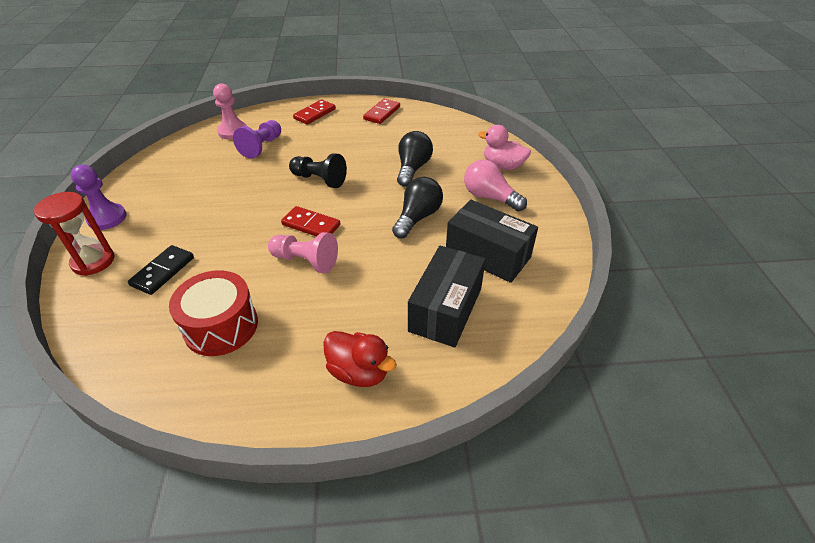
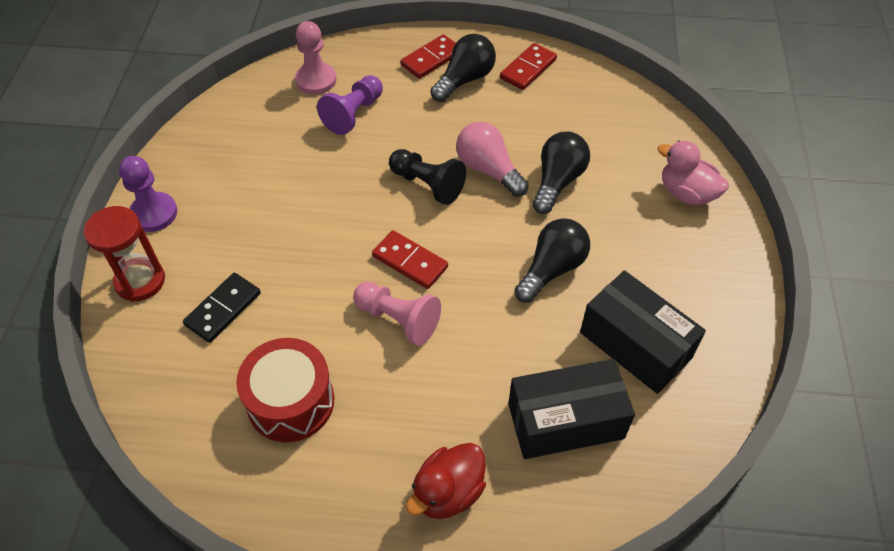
camera: 10 degrees right, 10 degrees up
red duck [323,331,397,387] -> red duck turned 90 degrees clockwise [406,443,486,519]
black box [408,246,486,347] -> black box turned 45 degrees clockwise [508,359,635,459]
pink light bulb [464,160,527,211] -> pink light bulb moved to [456,121,529,197]
none -> black light bulb [430,34,496,102]

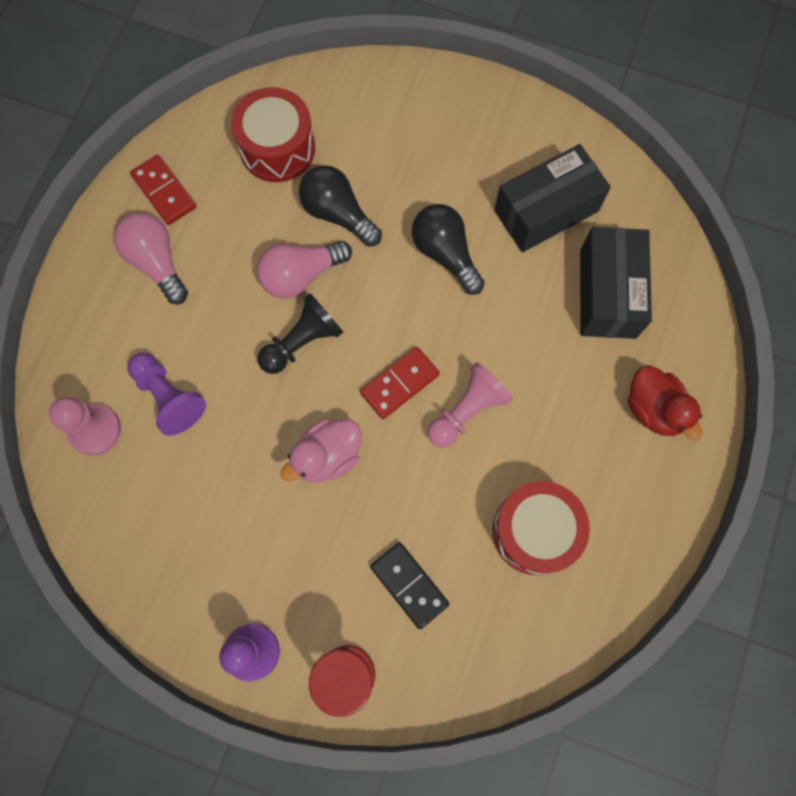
camera: 75 degrees left, 20 degrees up
red domino [401,34,456,79] -> none
black light bulb [430,34,496,102] -> pink light bulb [114,213,188,304]
pink duck [658,141,729,205] -> pink duck moved to [281,419,361,482]
none -> red drum [231,87,315,182]

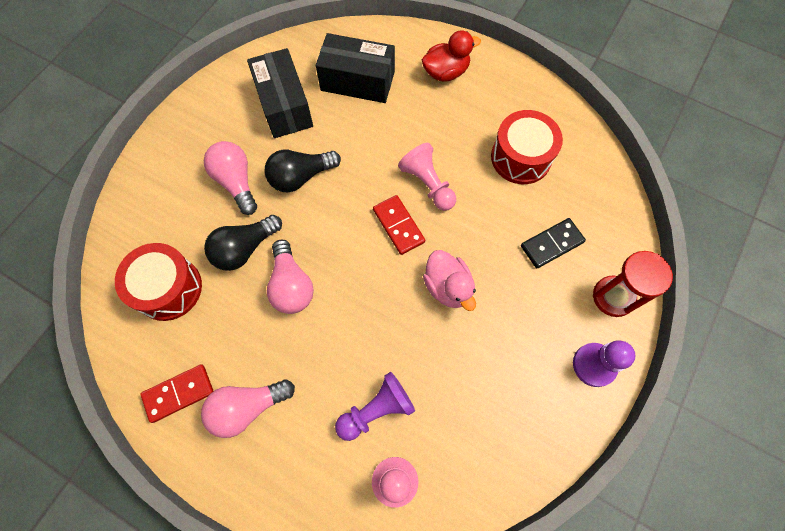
camera: 80 degrees left, 5 degrees down
black pawn [257,293,343,374] -> none
none -> pink light bulb [204,141,257,215]

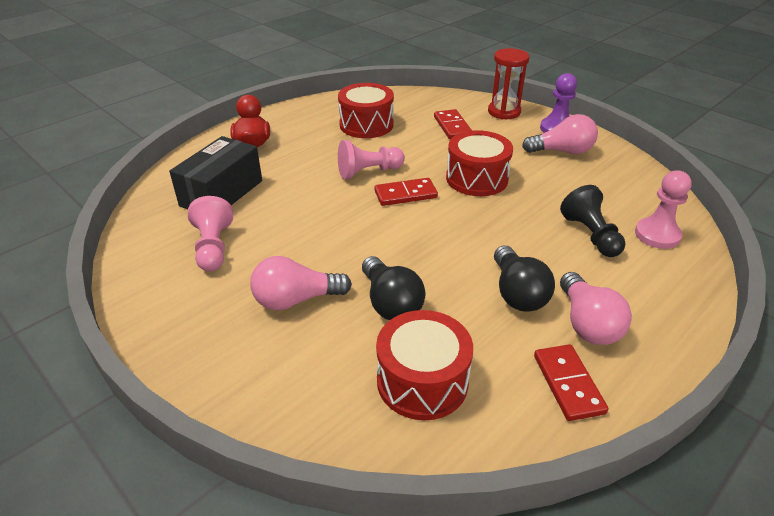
camera: 75 degrees left, 30 degrees down
black box [247,48,313,138] -> pink pawn [188,196,233,271]
black light bulb [264,150,341,192] -> black light bulb moved to [494,245,555,312]
pink light bulb [267,240,314,314] -> pink light bulb moved to [522,114,598,154]
purple pawn [335,372,415,441] -> black pawn [560,185,625,257]
pink duck [423,250,476,311] -> red drum [446,130,513,196]
black domino [521,218,586,268] -> red domino [434,109,472,139]

